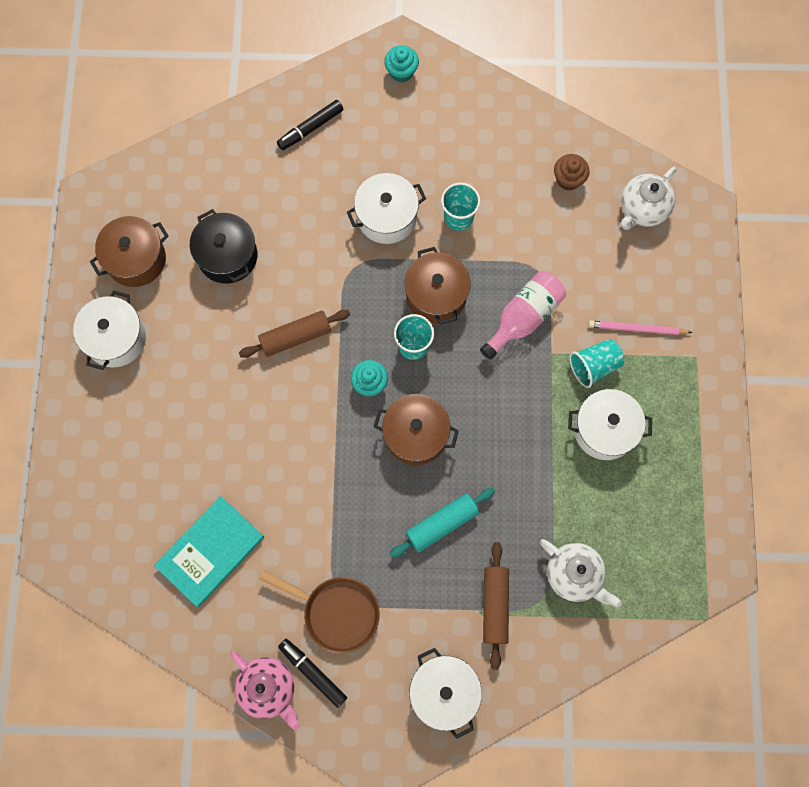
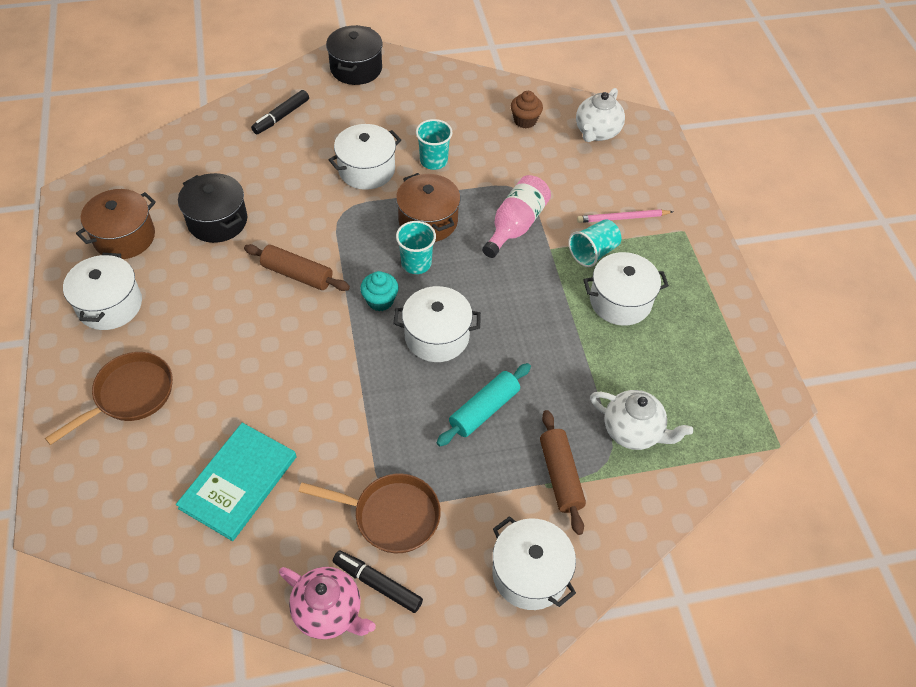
camera: 15 degrees left, 20 degrees down
brown rolling pin [239,310,350,358] -> brown rolling pin turned 60 degrees clockwise [244,244,350,291]
brown pot [374,394,459,465] -> white pot [393,286,481,362]
turquoise cupcake [384,45,419,82] -> black pot [326,25,383,85]
none -> brown pan [45,352,173,445]

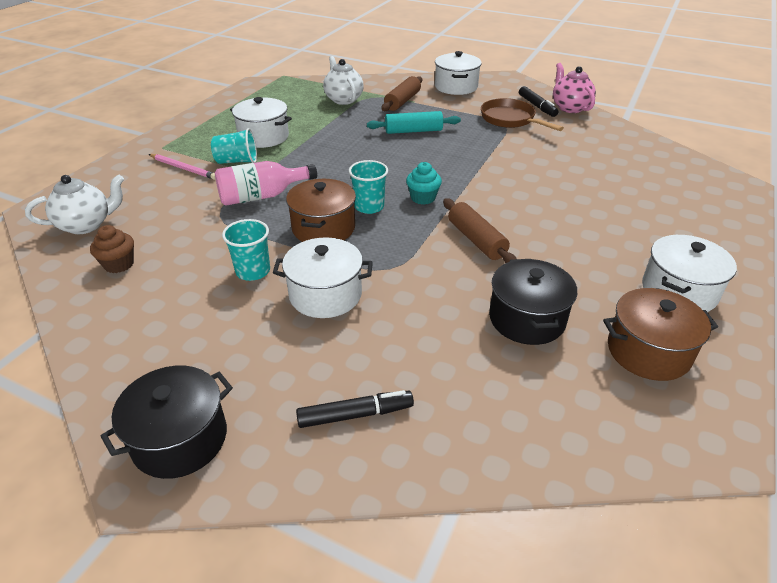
camera: 140 degrees left, 15 degrees down
brown pan [45,352,173,445] -> none
turquoise book [176,423,296,541] -> none
white pot [393,286,481,362] -> none

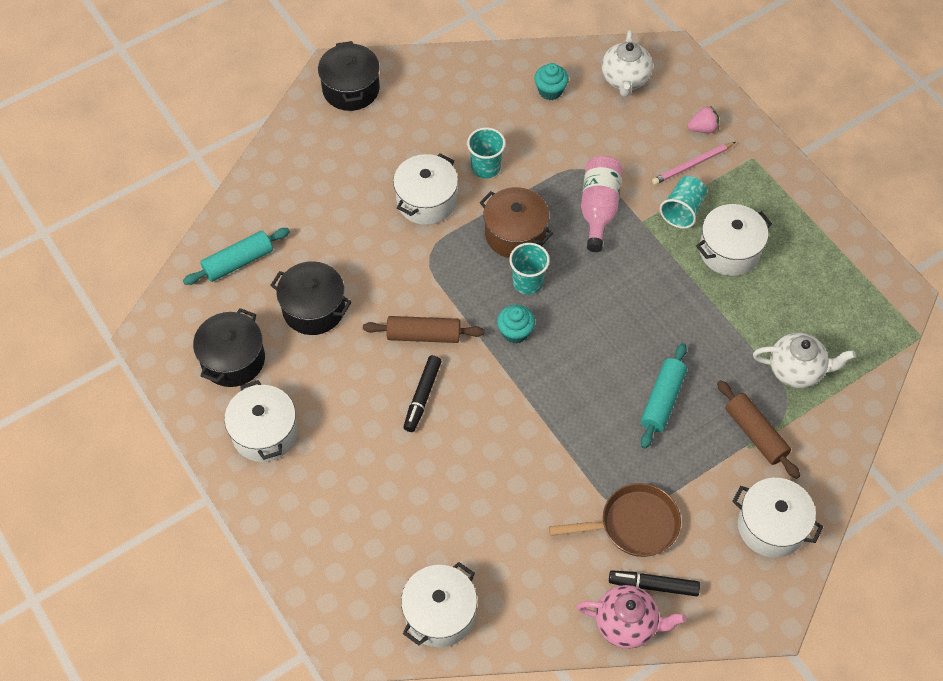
camera: 120 degrees right, 20 degrees up
brown cupcake [90,225,134,273] -> turquoise cupcake [534,63,569,100]
black marker [296,390,414,428] -> black marker moved to [403,355,442,432]
brown pot [603,288,718,381] -> black pot [193,308,265,387]
none -> turquoise rolling pin [183,228,290,285]
none -> white pot [401,562,477,648]
none -> pink strawberry [688,106,719,133]

